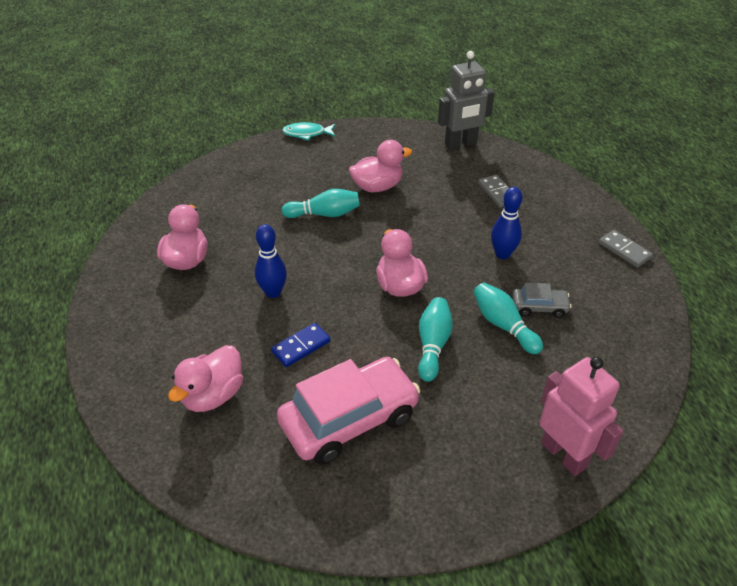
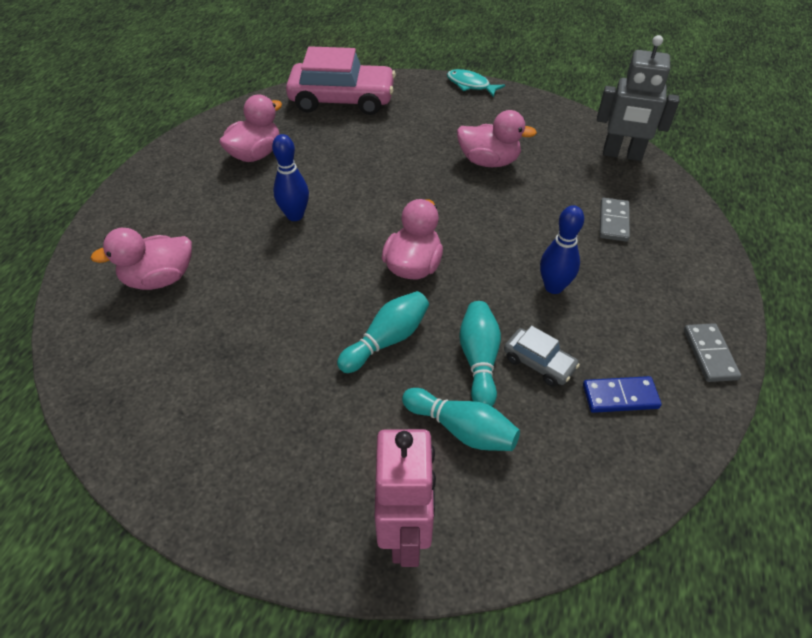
camera: 35 degrees right, 5 degrees up
blue domino [271,323,331,367] -> blue domino moved to [583,376,662,413]
pink car [277,357,421,465] -> pink car moved to [286,46,396,115]
turquoise bowling pin [282,189,360,218] -> turquoise bowling pin moved to [402,388,520,451]

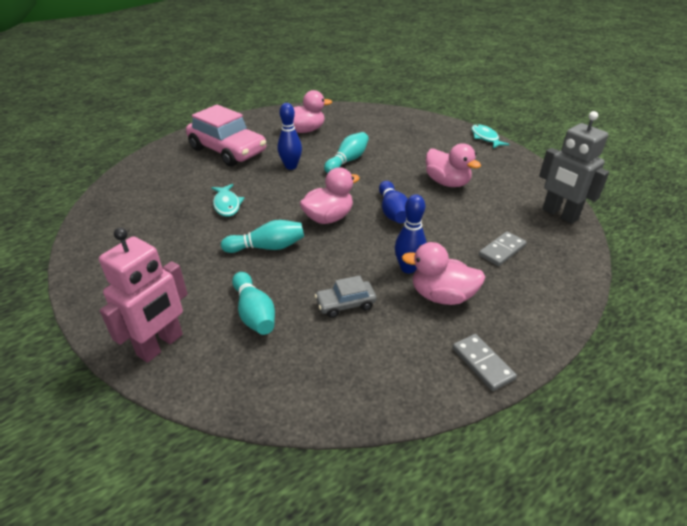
camera: 35 degrees right, 10 degrees down
pink duck [90,228,192,290] -> pink duck moved to [402,242,486,305]
pink car [286,46,396,115] -> pink car moved to [186,105,266,167]
turquoise bowling pin [459,301,501,406] -> turquoise bowling pin moved to [324,132,369,173]
grey car [504,325,580,387] -> grey car turned 90 degrees clockwise [315,275,376,318]
blue domino [583,376,662,413] -> none
grey domino [684,323,741,382] -> grey domino turned 60 degrees counterclockwise [453,334,517,391]
none -> turquoise fish [211,184,244,217]
none -> blue bowling pin [379,181,408,223]

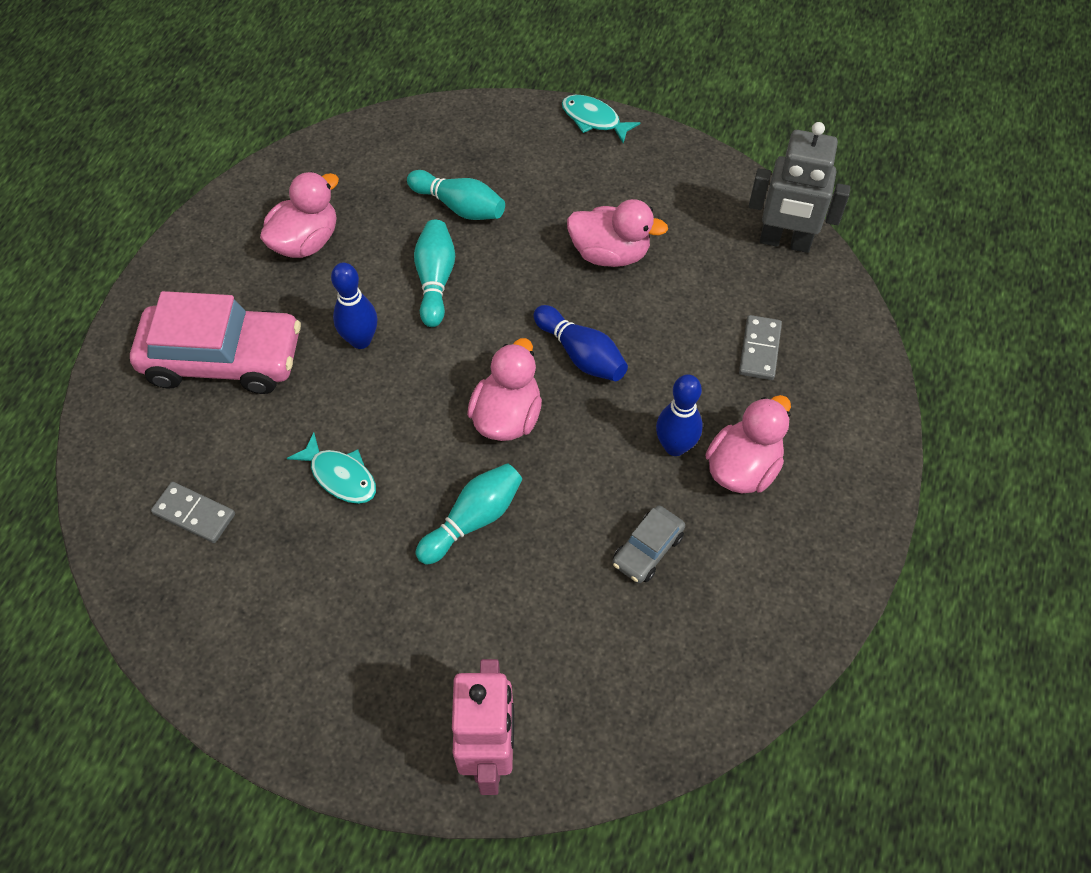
camera: 35 degrees left, 20 degrees up
turquoise bowling pin [232,272,275,335] -> turquoise bowling pin moved to [407,170,505,220]
pink duck [402,242,486,305] -> pink duck turned 150 degrees clockwise [705,395,791,493]
grey domino [453,334,517,391] -> grey domino moved to [151,482,235,543]

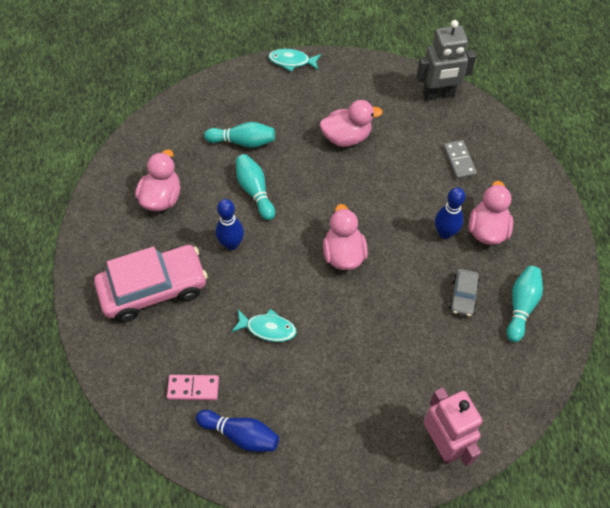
camera: 25 degrees left, 0 degrees up
grey domino [151,482,235,543] -> pink domino [167,375,219,400]
turquoise bowling pin [416,463,522,565] -> turquoise bowling pin moved to [507,266,543,342]
blue bowling pin [533,305,628,381] -> blue bowling pin moved to [196,410,279,452]

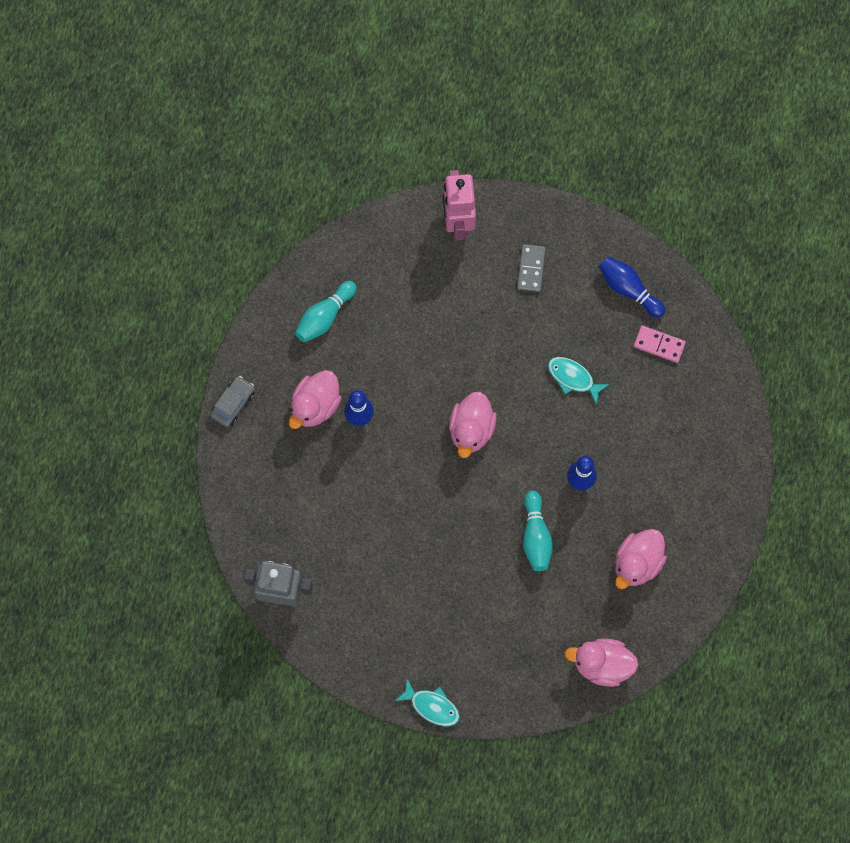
camera: 160 degrees left, 15 degrees up
pink car [94,245,207,322] -> none
turquoise bowling pin [204,122,275,148] -> none
pink duck [320,100,383,147] -> pink duck moved to [565,638,638,687]
grey domino [443,140,477,179] -> grey domino moved to [517,244,546,292]
grey car [449,269,480,317] -> grey car moved to [210,376,255,427]

